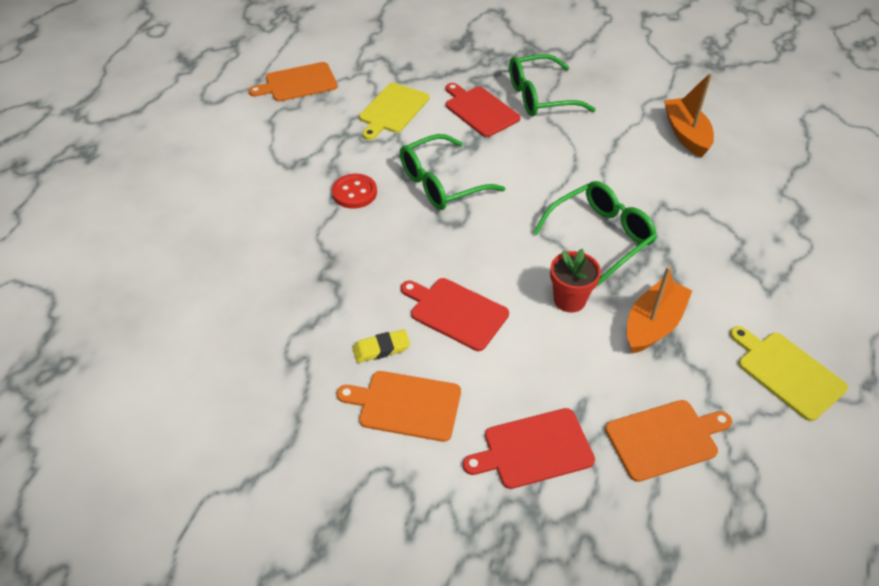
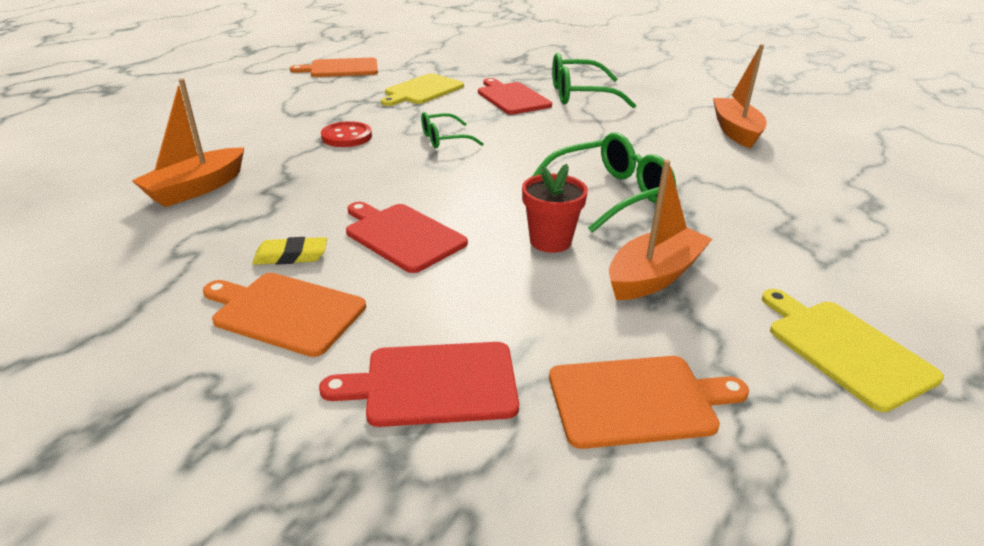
camera: 10 degrees right, 15 degrees down
green glasses [400,134,505,210] -> green glasses [421,112,484,148], size x0.59
none -> orange boat [132,79,244,207]

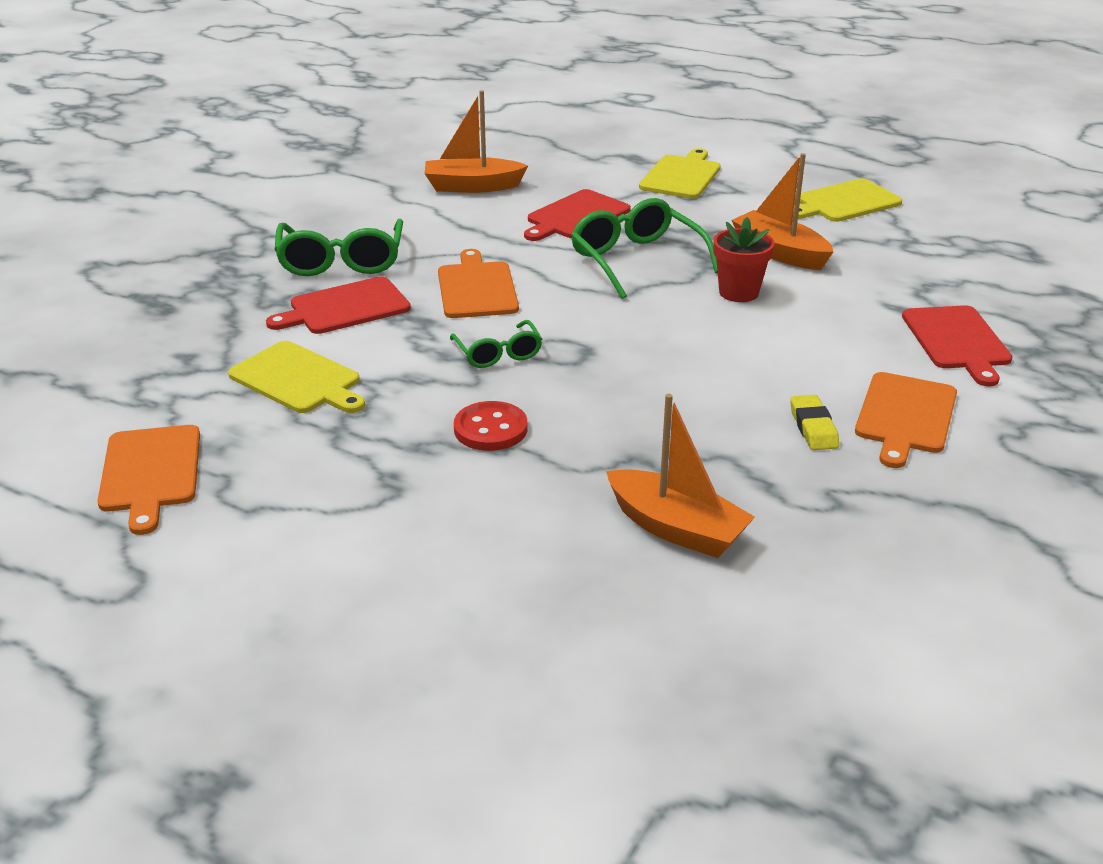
camera: 90 degrees left, 0 degrees up
red cutting board [346,202,468,273] -> red cutting board moved to [524,189,631,241]
orange cutting board [549,356,749,449] -> orange cutting board moved to [438,249,519,318]
none -> yellow cutting board [639,148,721,199]

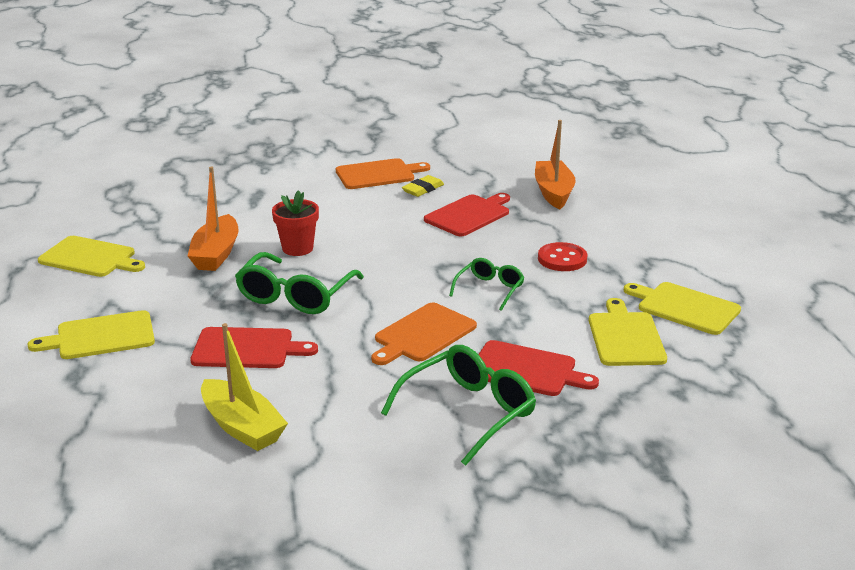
camera: 130 degrees left, 5 degrees down
orange cutting board [97,425,200,535] -> none
orange boat [424,90,528,193] -> yellow boat [201,323,288,451]
red cutting board [902,305,1013,386] -> red cutting board moved to [424,193,510,236]
none -> yellow cutting board [624,282,741,335]

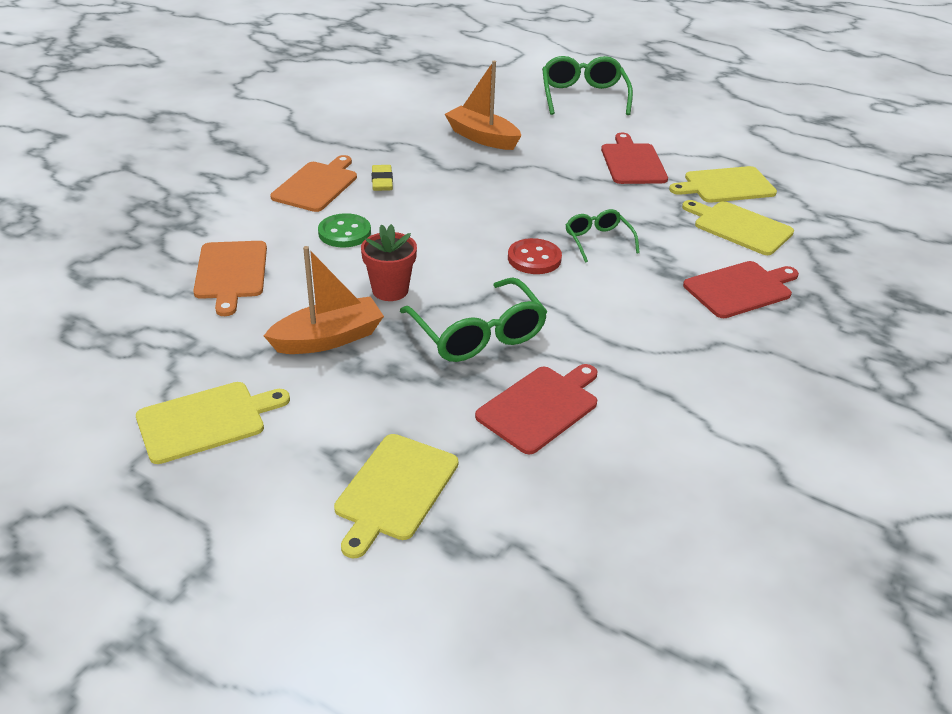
camera: 50 degrees left, 10 degrees up
orange boat [188,167,238,271] -> orange boat turned 75 degrees counterclockwise [264,246,384,354]
yellow boat [201,323,288,451] -> none
orange cutting board [371,302,477,365] -> orange cutting board moved to [193,241,267,316]
green glasses [381,345,536,466] -> green glasses moved to [542,56,633,115]
red cutting board [424,193,510,236] -> red cutting board moved to [601,133,668,184]
red button [538,242,588,271] -> red button moved to [508,238,562,274]
none -> green button [318,213,371,247]

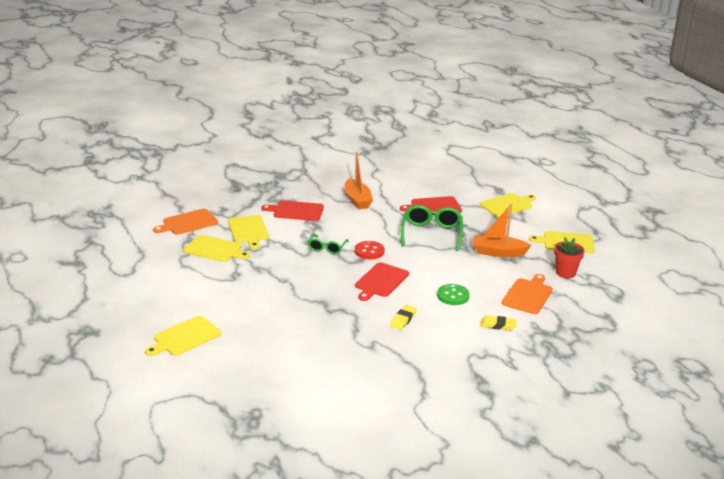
camera: 145 degrees left, 10 degrees down
orange cutting board [270,155,357,212] -> orange cutting board moved to [153,209,218,235]
red flower pot [361,224,417,301] -> red flower pot moved to [554,237,585,278]
orange boat [445,61,521,150] -> orange boat moved to [344,152,373,209]
green glasses [542,56,633,115] -> yellow cutting board [145,316,221,356]
red cutting board [601,133,668,184] -> red cutting board moved to [355,262,409,301]
none -> yellow eraser [480,316,517,330]

